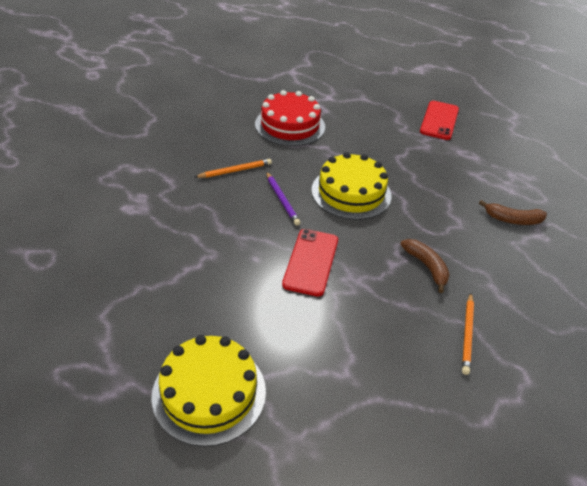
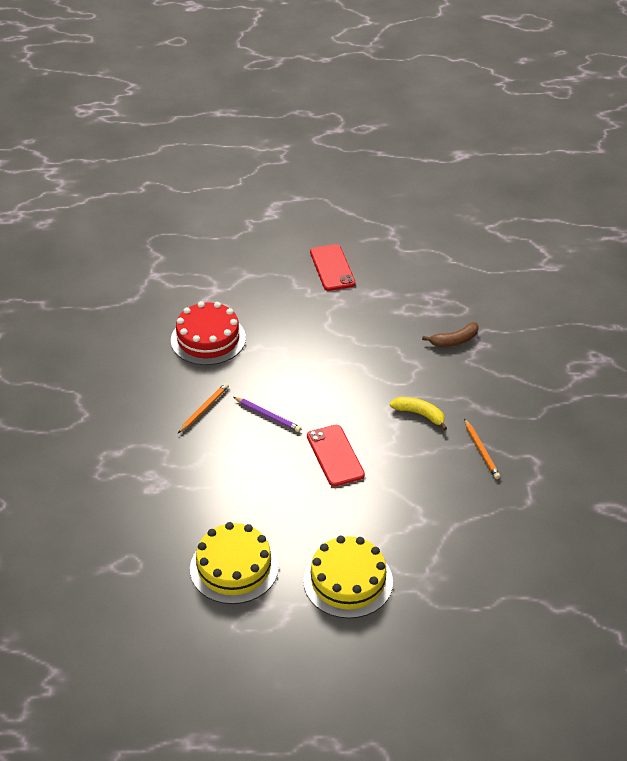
camera: 30 degrees left, 0 degrees up
yellow cake [311,152,392,220] -> yellow cake moved to [190,522,279,604]
brown banana [400,239,449,293] -> yellow banana [390,397,447,430]

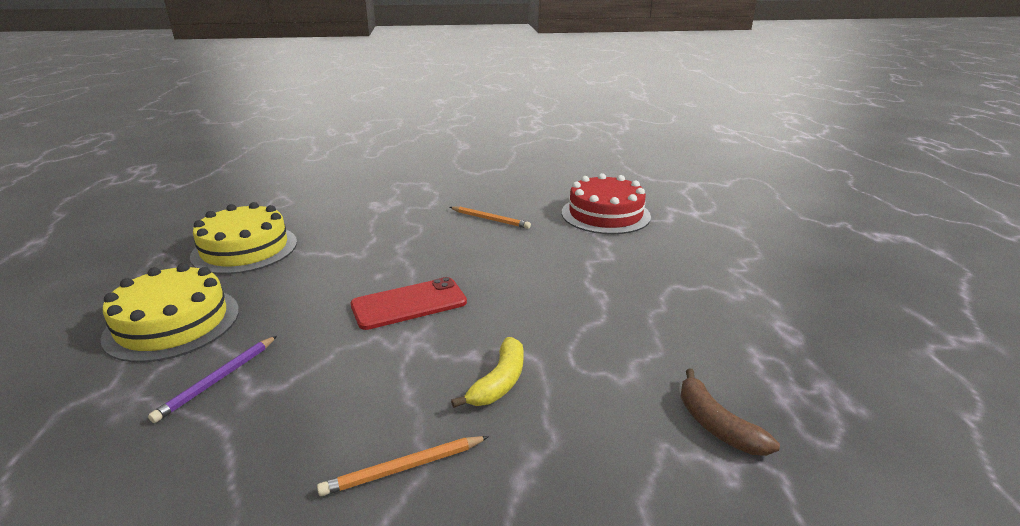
camera: 85 degrees right, 15 degrees down
purple pencil [233,397,301,432] -> purple pencil moved to [148,336,277,423]
red phone [310,244,356,291] -> none

